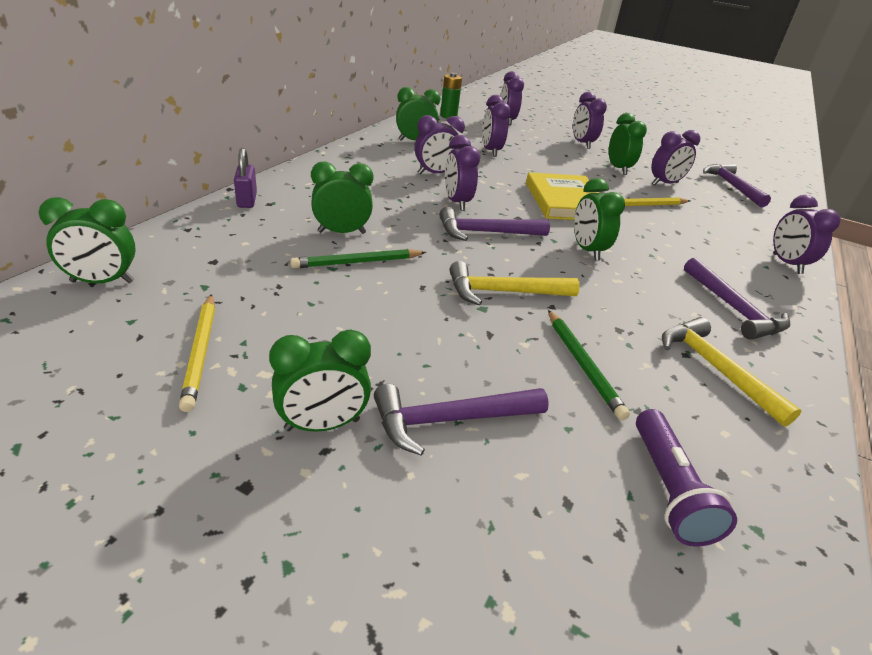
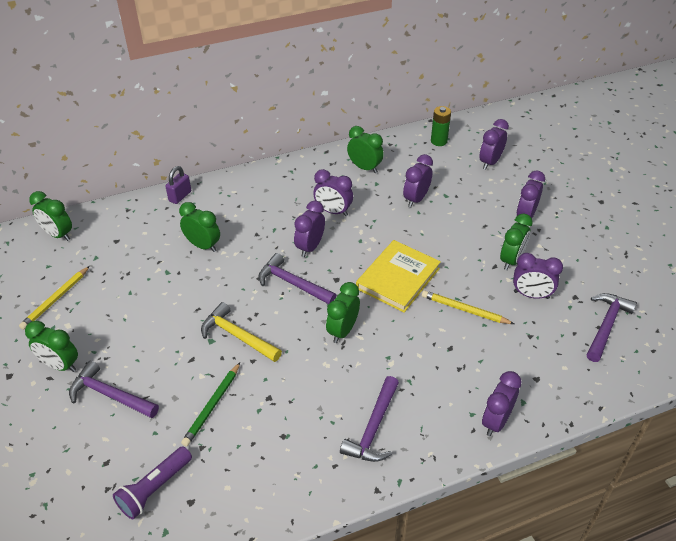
camera: 45 degrees right, 10 degrees up
green pencil [290,249,426,269] -> none
yellow hammer [662,317,802,427] -> none

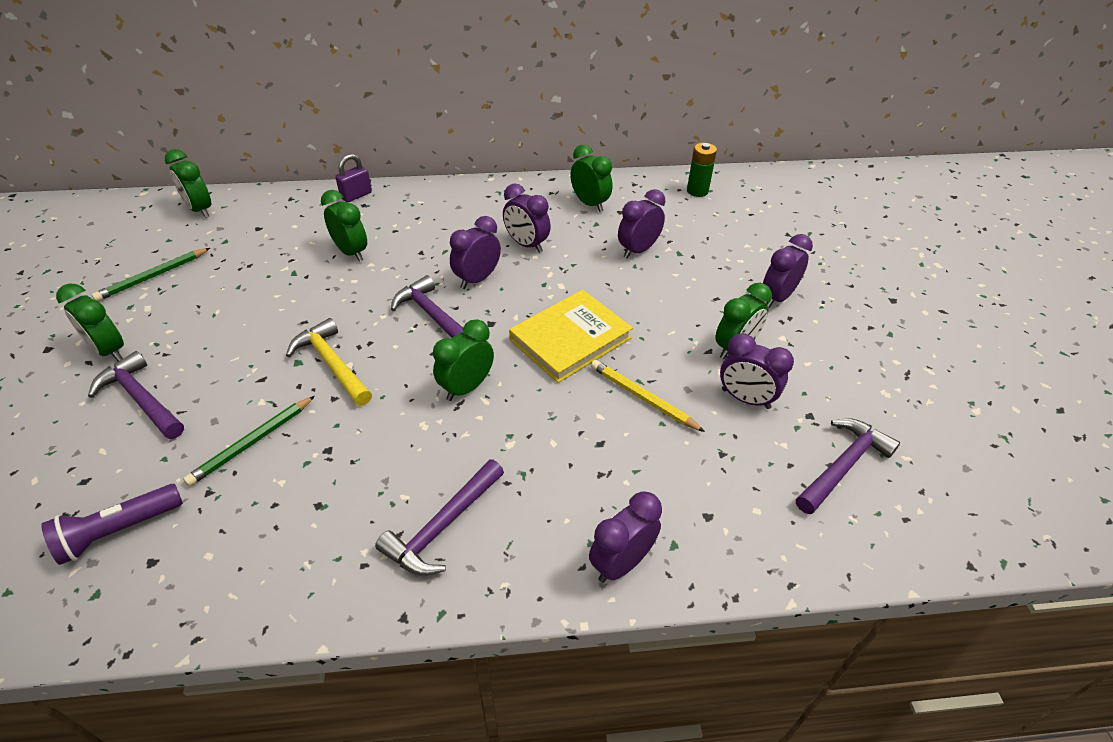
camera: 15 degrees right, 0 degrees up
yellow pencil [19,266,90,330] -> green pencil [92,248,210,301]
purple clock [479,119,509,170] -> none

